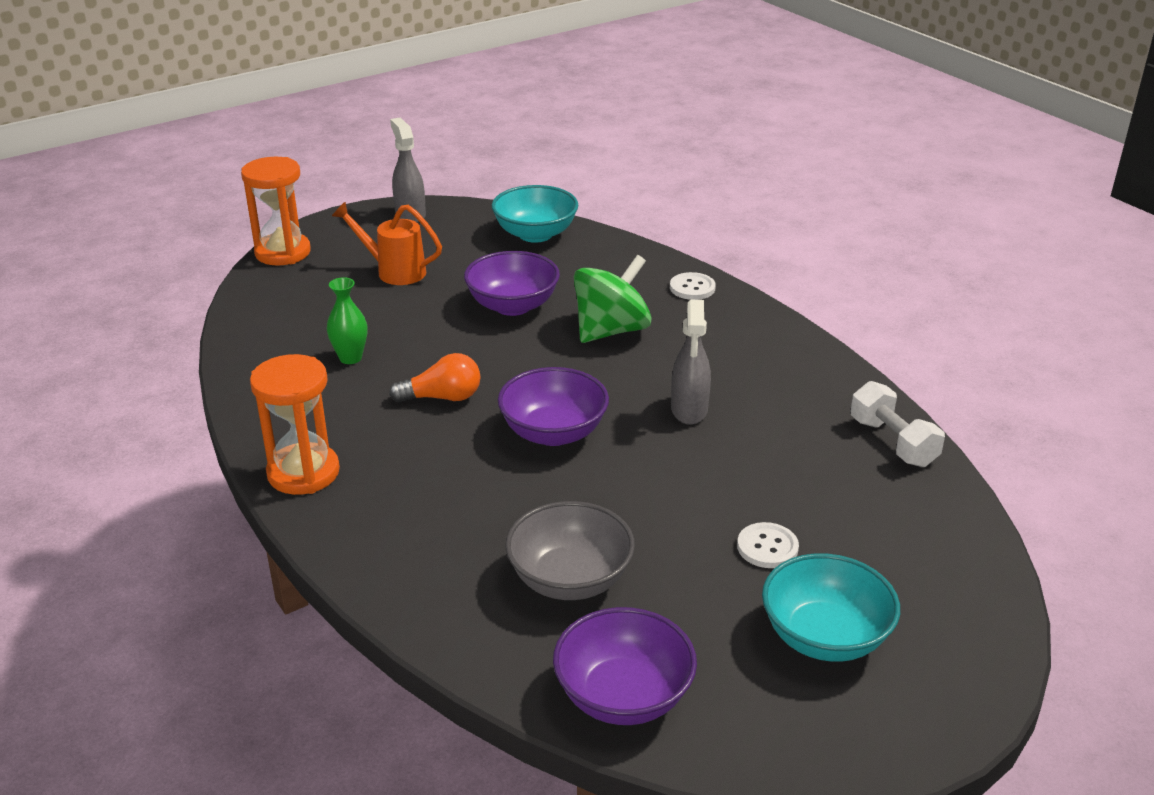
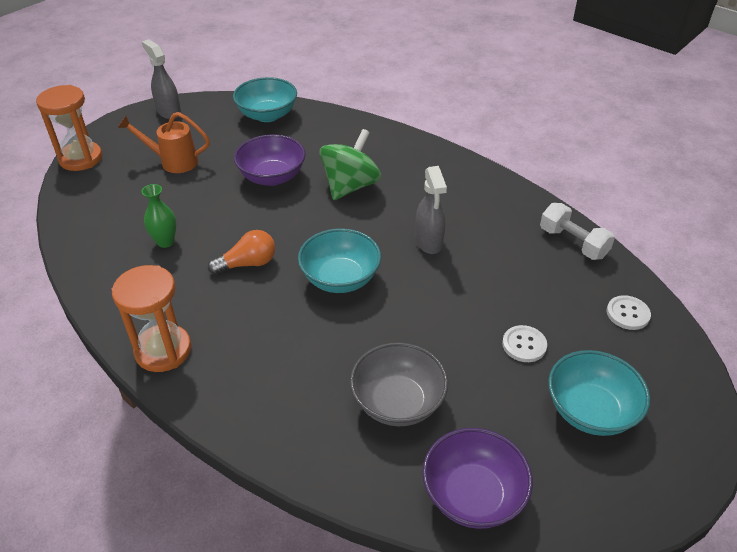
camera: 15 degrees left, 10 degrees up
purple bowl [498,367,609,446] -> turquoise bowl [298,229,381,293]
white button [670,272,716,300] -> white button moved to [606,295,651,330]

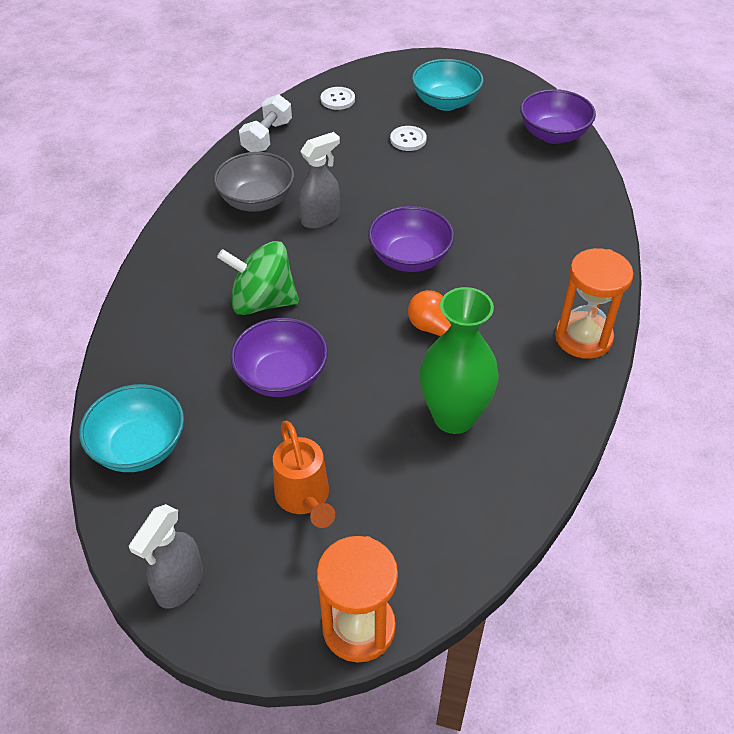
camera: 115 degrees left, 5 degrees up
green vase [141,184,177,248] -> green vase [420,287,499,434], size x1.92
turquoise bowl [298,229,381,293] -> purple bowl [368,206,454,272]
grey bowl [350,342,448,426] -> grey bowl moved to [214,152,294,212]

